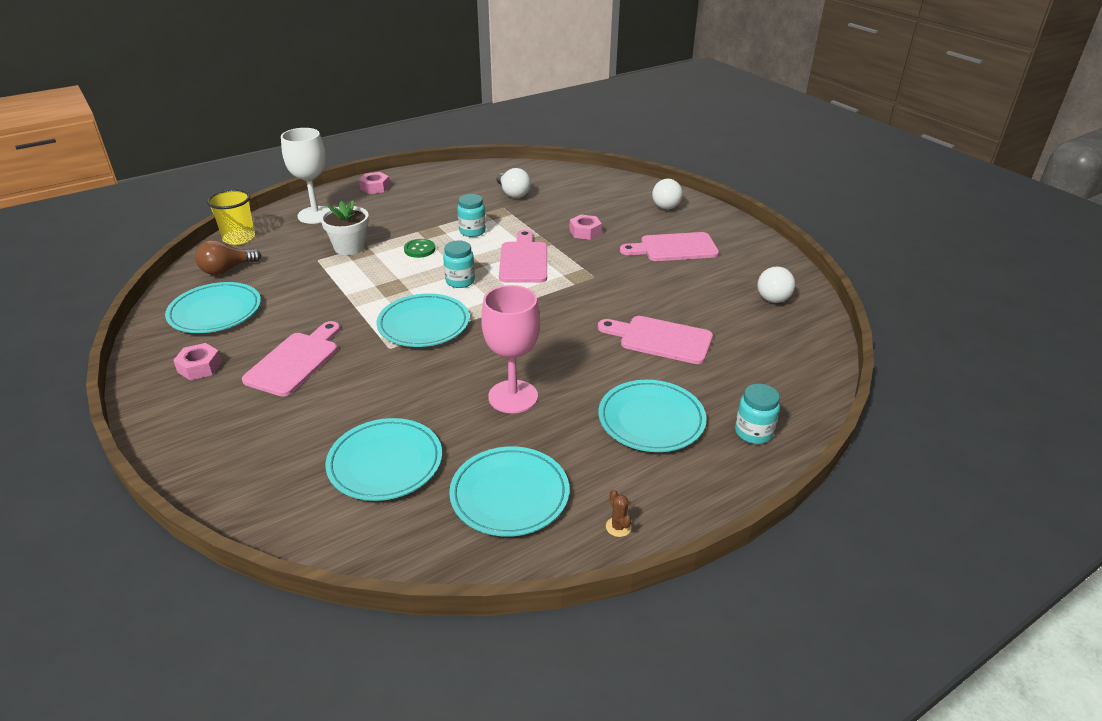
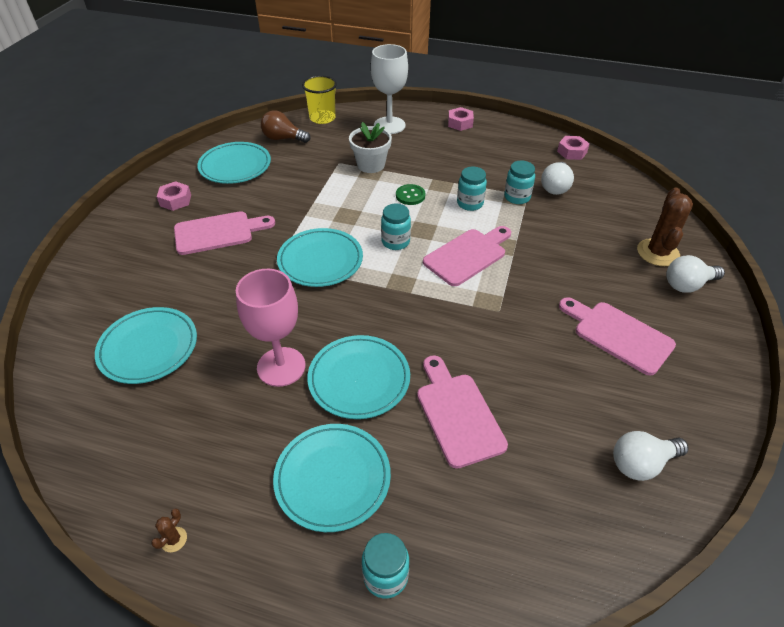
camera: 50 degrees right, 10 degrees up
turquoise plate [449,446,570,537] -> turquoise plate moved to [307,335,410,419]
pink nut [570,214,602,240] -> pink nut moved to [557,136,590,160]
none -> turquoise jar [504,161,535,204]
none -> brown cactus [637,187,693,266]

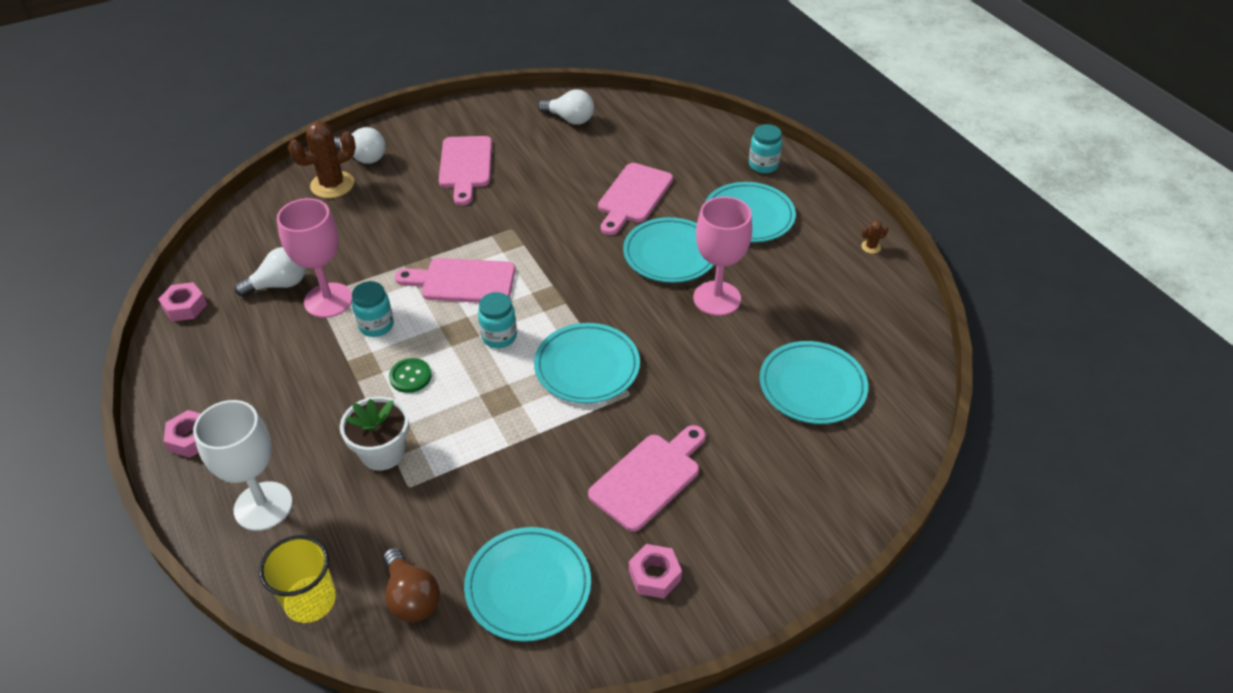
camera: 135 degrees left, 0 degrees up
pink cutting board [174,211,275,255] -> pink cutting board turned 105 degrees clockwise [588,425,706,532]
turquoise jar [504,161,535,204] -> pink goblet [277,198,353,318]

